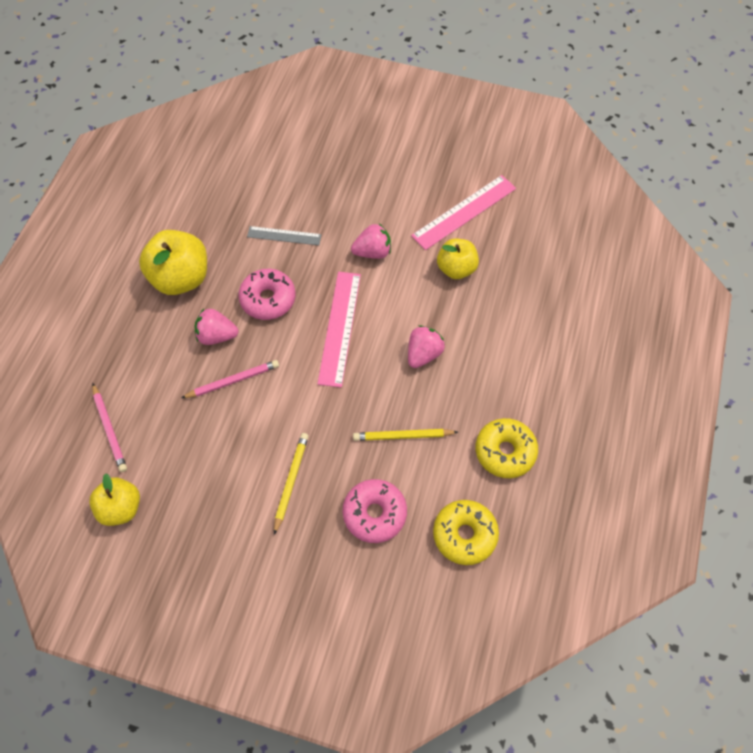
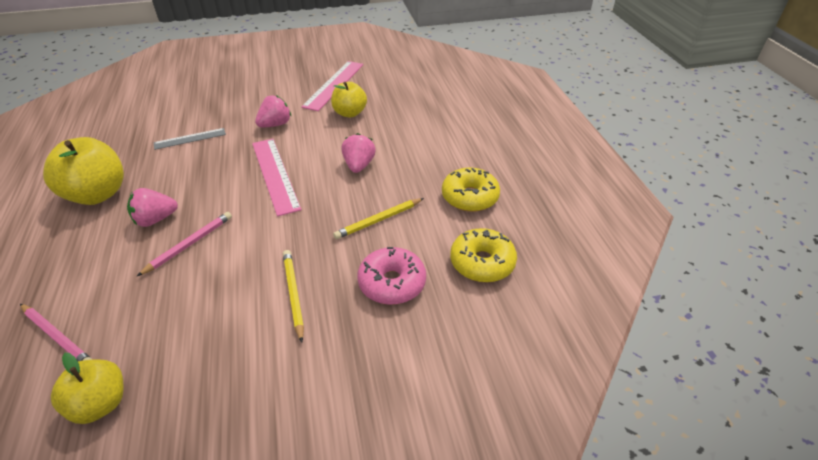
camera: 30 degrees left, 20 degrees down
pink donut [238,269,296,320] -> none

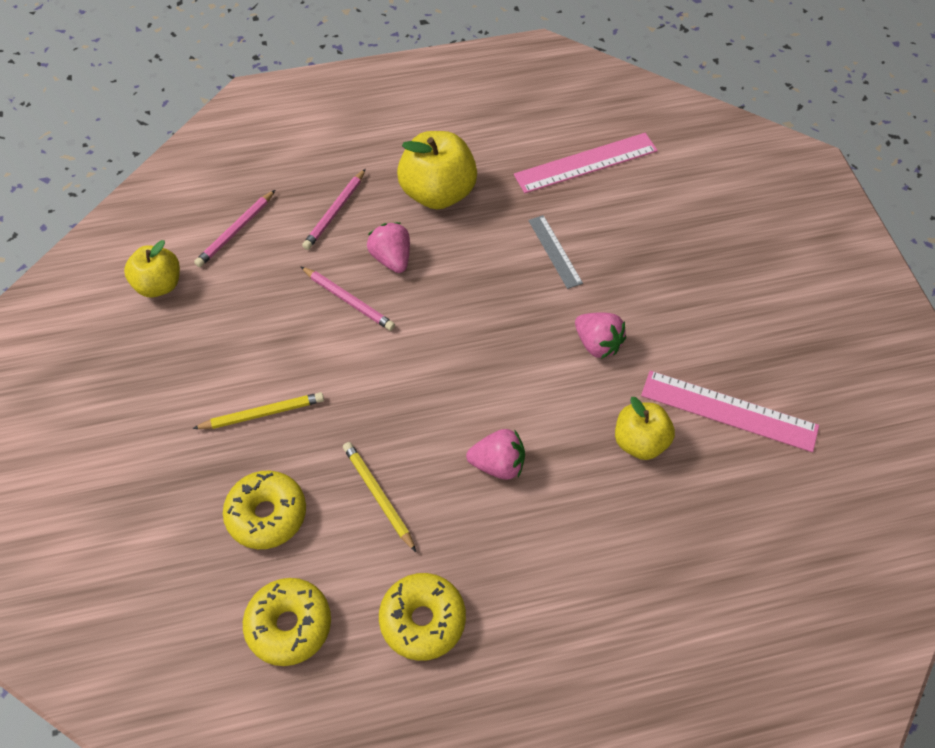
camera: 90 degrees right, 15 degrees up
pink ruler [252,139,301,216] -> pink ruler moved to [514,133,658,193]
pink donut [357,247,426,305] -> yellow donut [223,471,306,549]
none -> pink pencil [302,169,365,250]

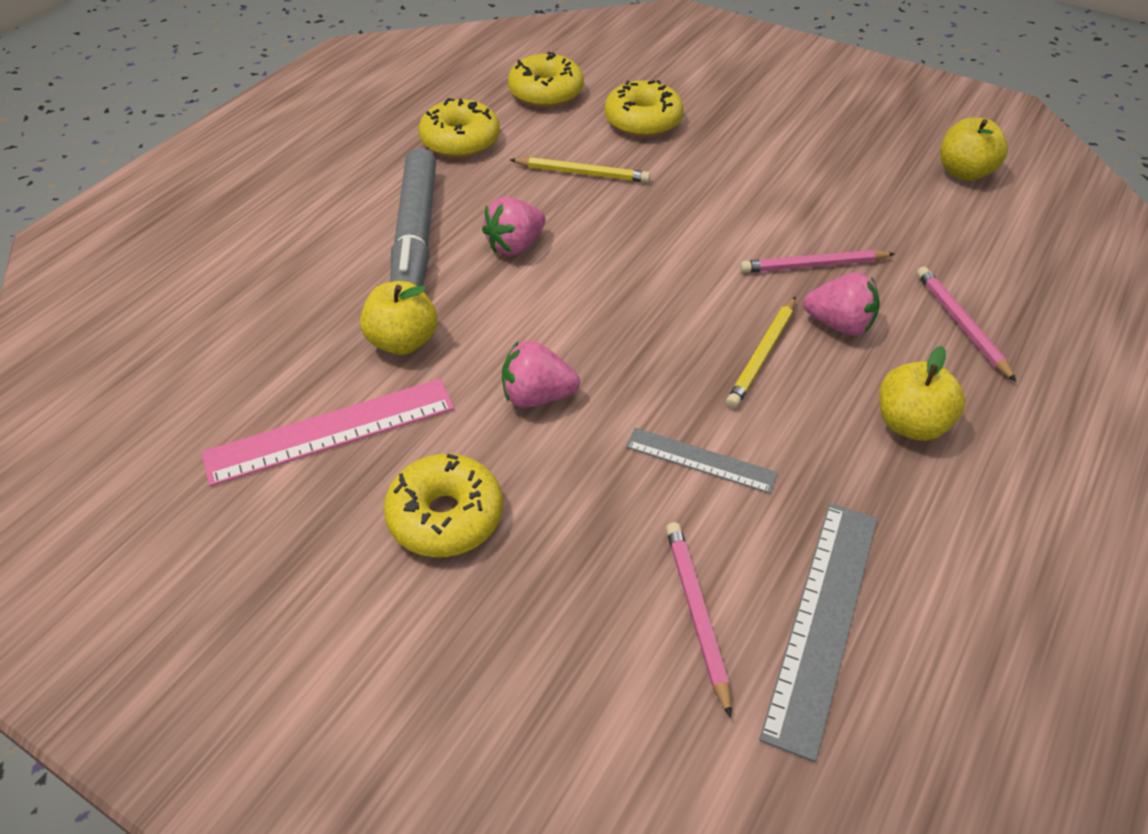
camera: 135 degrees right, 10 degrees down
yellow pencil [192,392,324,429] -> yellow pencil moved to [726,296,796,408]
pink pencil [194,190,275,267] -> pink pencil moved to [666,522,732,718]
yellow apple [397,131,477,209] -> yellow apple [879,346,965,441], size x0.64
pink ruler [514,133,658,193] -> grey ruler [759,503,877,762]
none -> yellow donut [384,454,503,557]
none -> grey marker [390,148,436,286]

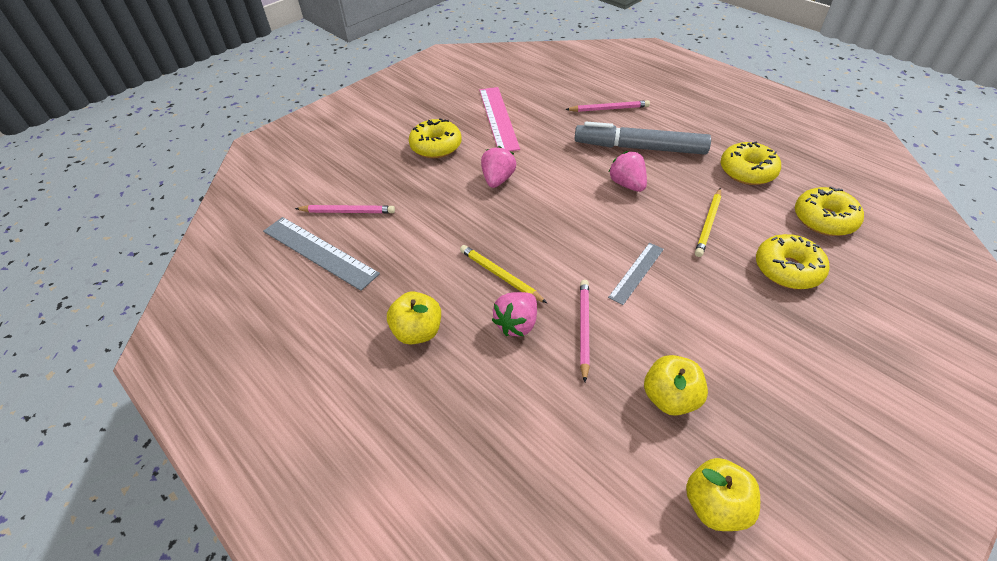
camera: 105 degrees right, 0 degrees up
yellow apple [360,281,437,355] -> yellow apple moved to [644,355,708,416]
grey ruler [626,428,778,494] -> grey ruler moved to [608,243,664,305]
pink pencil [917,266,1017,382] -> pink pencil moved to [565,100,650,112]

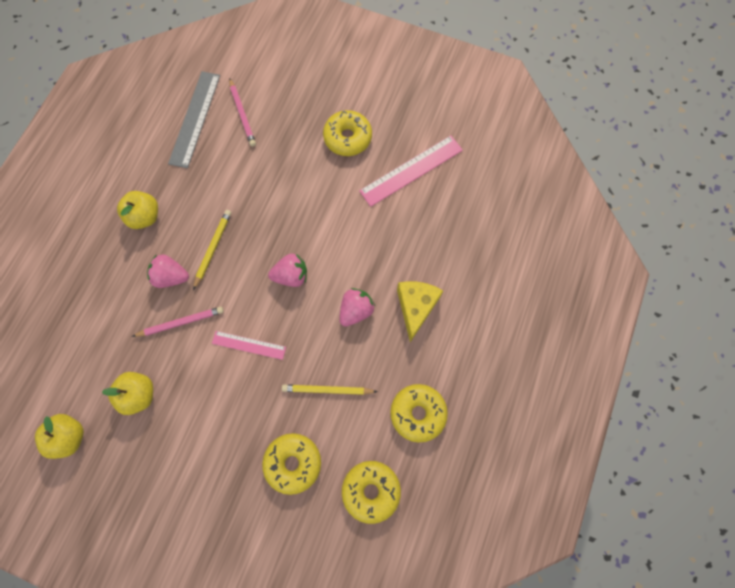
camera: 65 degrees right, 25 degrees up
pink strawberry [481,146,516,188] -> pink strawberry moved to [268,254,307,287]
pink pencil [565,100,650,112] -> none
grey marker [575,122,711,155] -> yellow cheese [397,281,443,342]
grey ruler [608,243,664,305] -> pink ruler [212,331,286,360]

